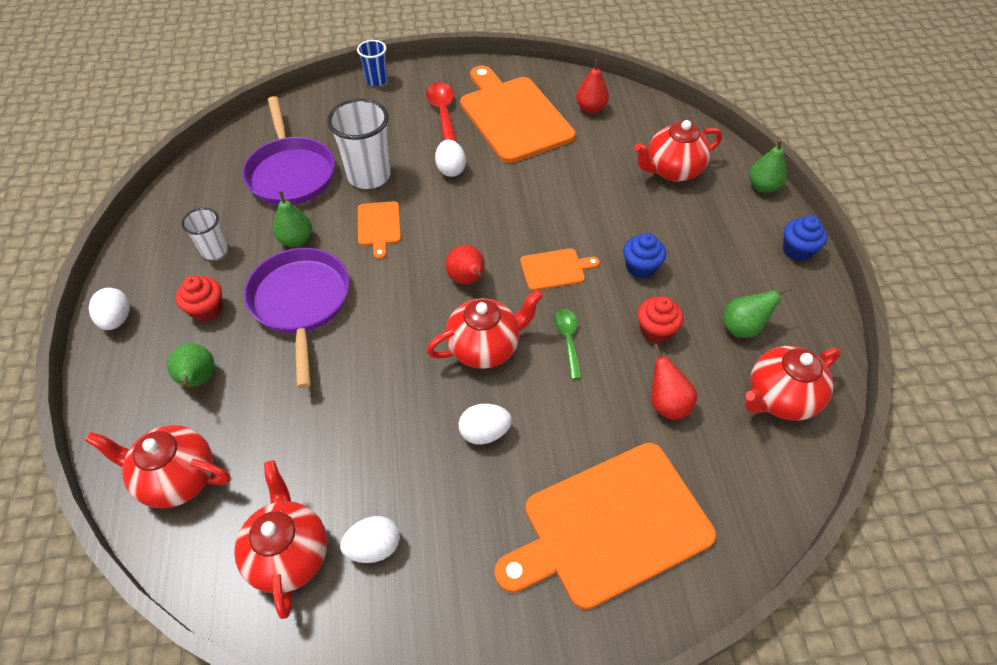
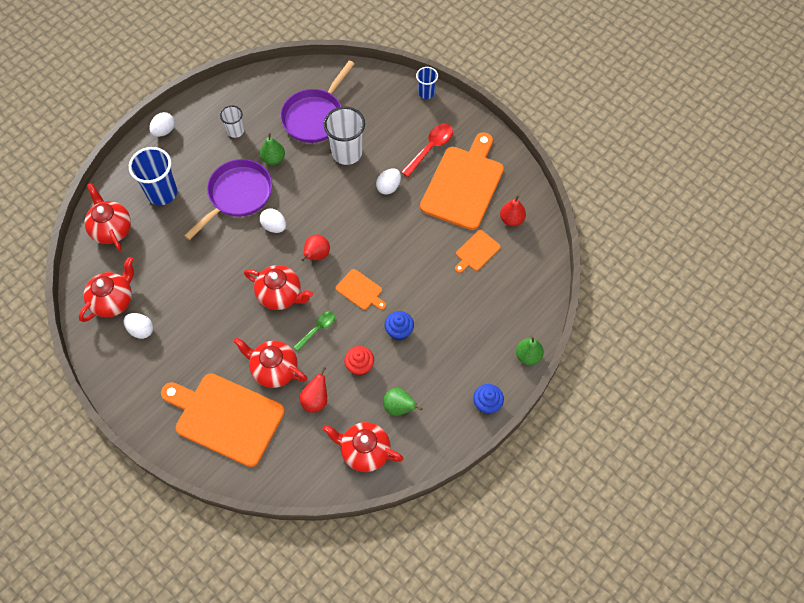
camera: 50 degrees right, 10 degrees up
green pear [167,343,215,387] -> blue cup [129,147,177,205]
red cupcake [176,275,223,322] -> none
orange cutting board [358,201,401,259] -> orange cutting board moved to [455,230,501,273]
white egg [459,404,512,444] -> white egg moved to [260,208,286,233]
red teapot [635,120,722,182] -> red teapot moved to [233,337,307,388]

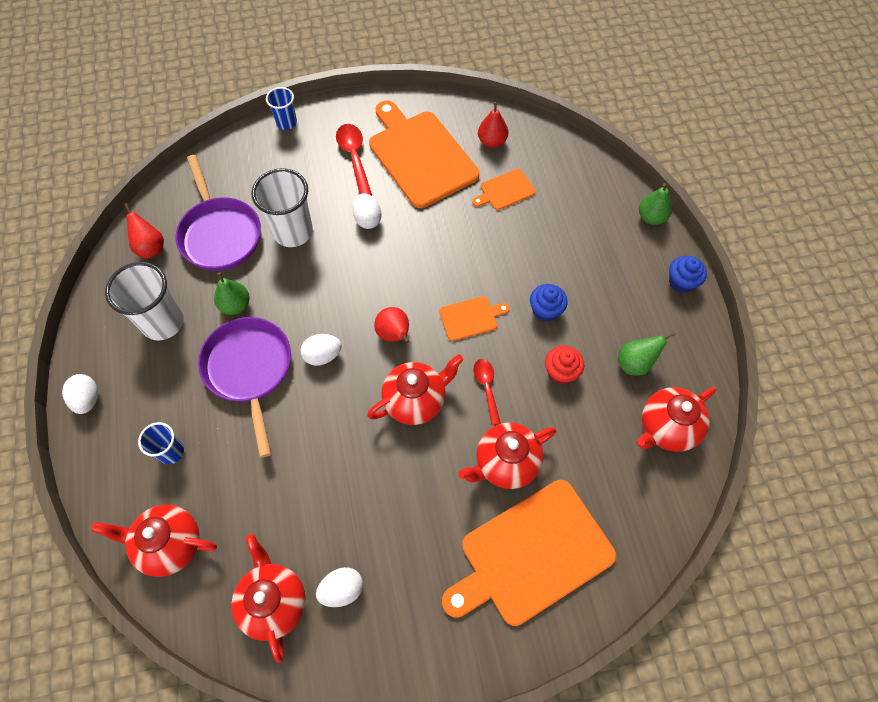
camera: 55 degrees left, 0 degrees up
blue cup [129,147,177,205] -> blue cup [138,422,184,464], size x0.56
white cup [220,105,244,138] -> white cup [105,262,183,340], size x1.78
green spoon [294,311,335,351] -> red spoon [473,359,501,425]
red pear [300,367,327,413] -> red pear moved to [124,203,164,259]
orange cutting board [455,230,501,273] -> orange cutting board turned 75 degrees clockwise [472,169,535,210]

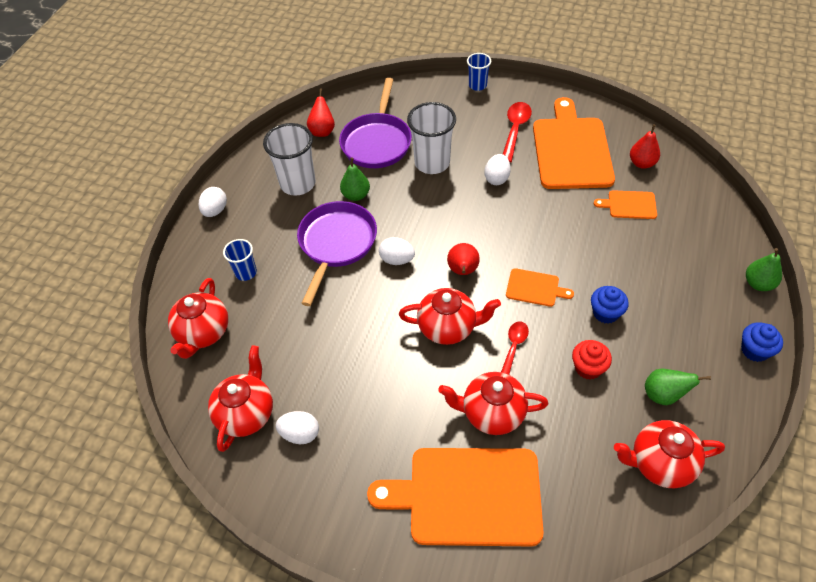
camera: 35 degrees right, 10 degrees down
red teapot [91,505,217,577] -> red teapot turned 120 degrees counterclockwise [168,278,228,359]

